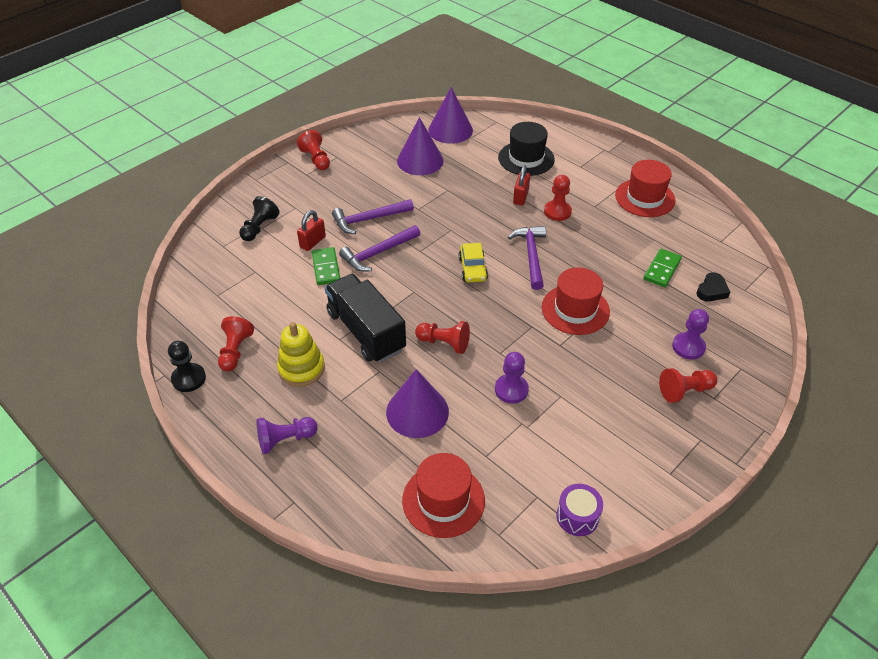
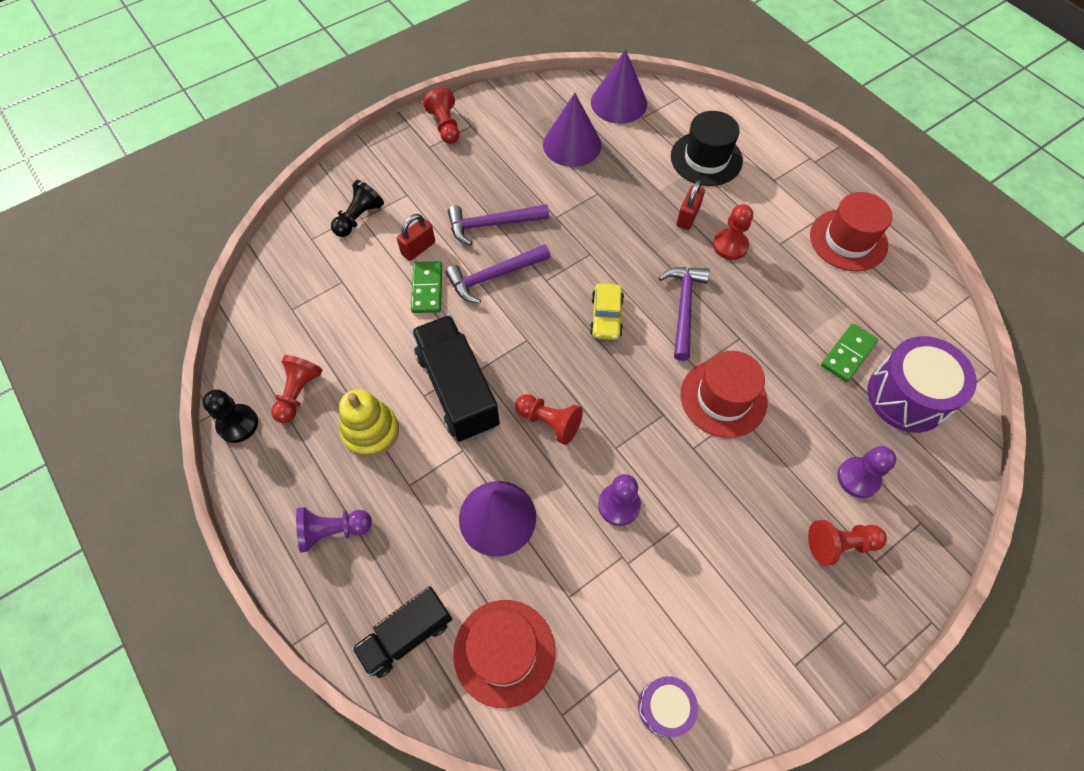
camera: 10 degrees right, 15 degrees up
black heart [696,273,730,302] -> purple drum [868,336,977,433]
none -> black truck [352,586,452,678]

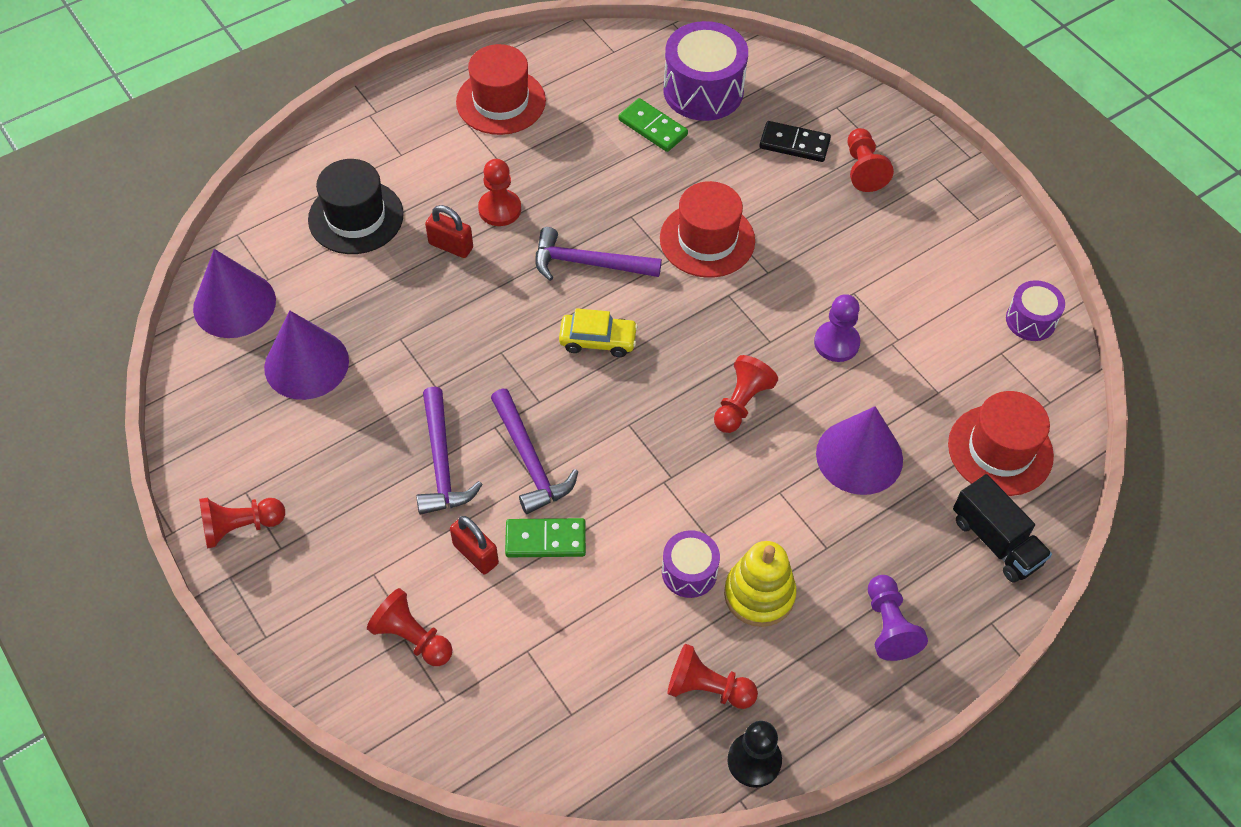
camera: 90 degrees left, 5 degrees down
black pawn [331,180,384,237] -> red pawn [367,588,453,666]
black truck [412,315,500,442] -> none
purple pawn [837,446,896,498] -> black domino [759,121,831,162]
none -> purple drum [662,530,720,598]

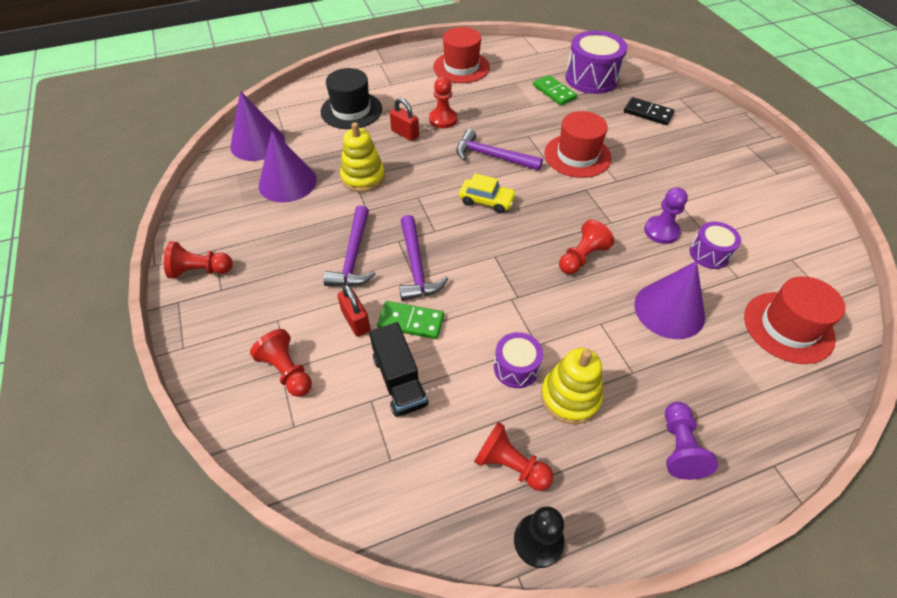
camera: 15 degrees right, 5 degrees down
red pawn [848,128,894,192] -> none
black truck [953,474,1052,583] -> black truck moved to [369,322,428,417]
purple drum [1006,280,1065,341] -> purple drum moved to [690,222,741,269]
none -> yellow stacking toy [340,122,385,192]

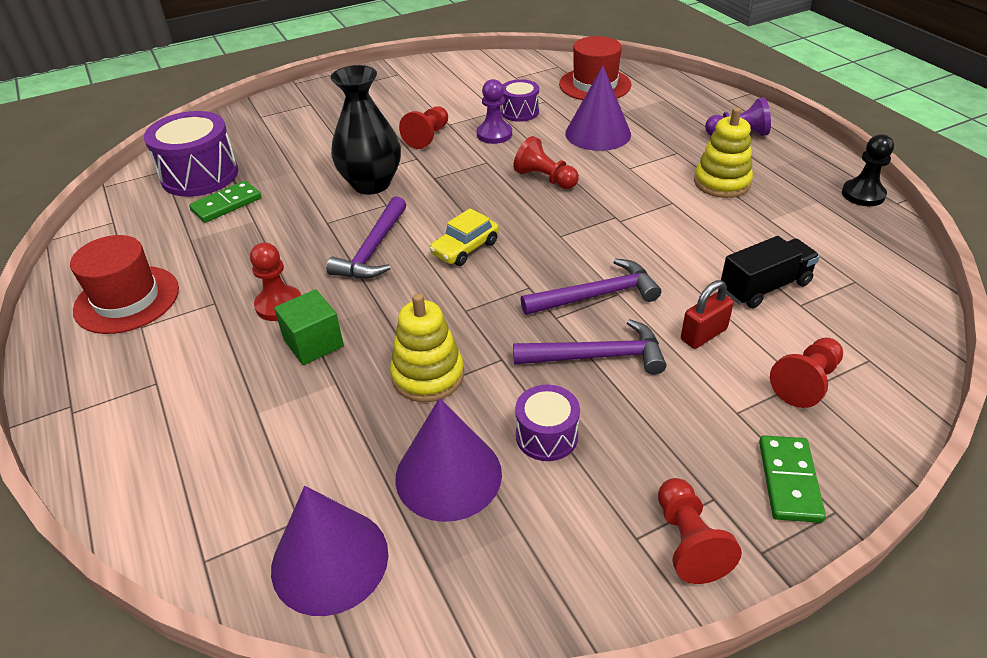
camera: 95 degrees left, 10 degrees down
black hat [321,68,382,129] -> none
green domino [377,301,444,339] -> green domino moved to [759,435,826,523]
red padlock [390,98,419,141] -> green cube [274,289,344,365]
yellow car [459,174,517,214] -> yellow car turned 150 degrees counterclockwise [429,208,499,266]
red pawn [474,422,553,491] -> red pawn moved to [399,106,448,149]
purple drum [494,332,543,388] -> purple drum moved to [515,385,580,461]
red hat [544,111,611,178] -> black vase [331,65,401,195]
black domino [624,97,674,125] -> none

